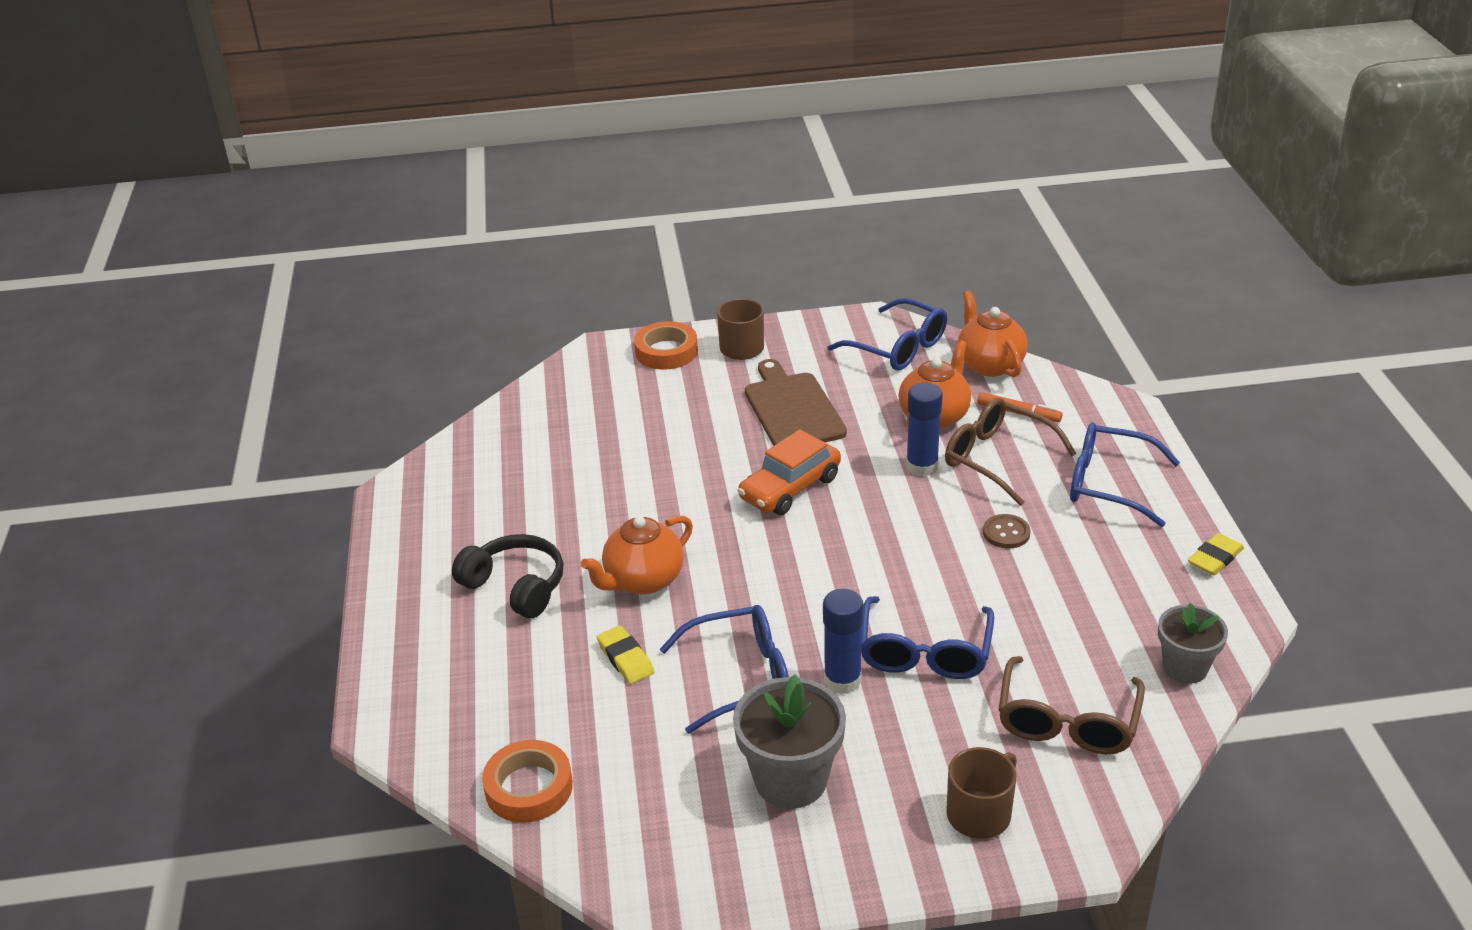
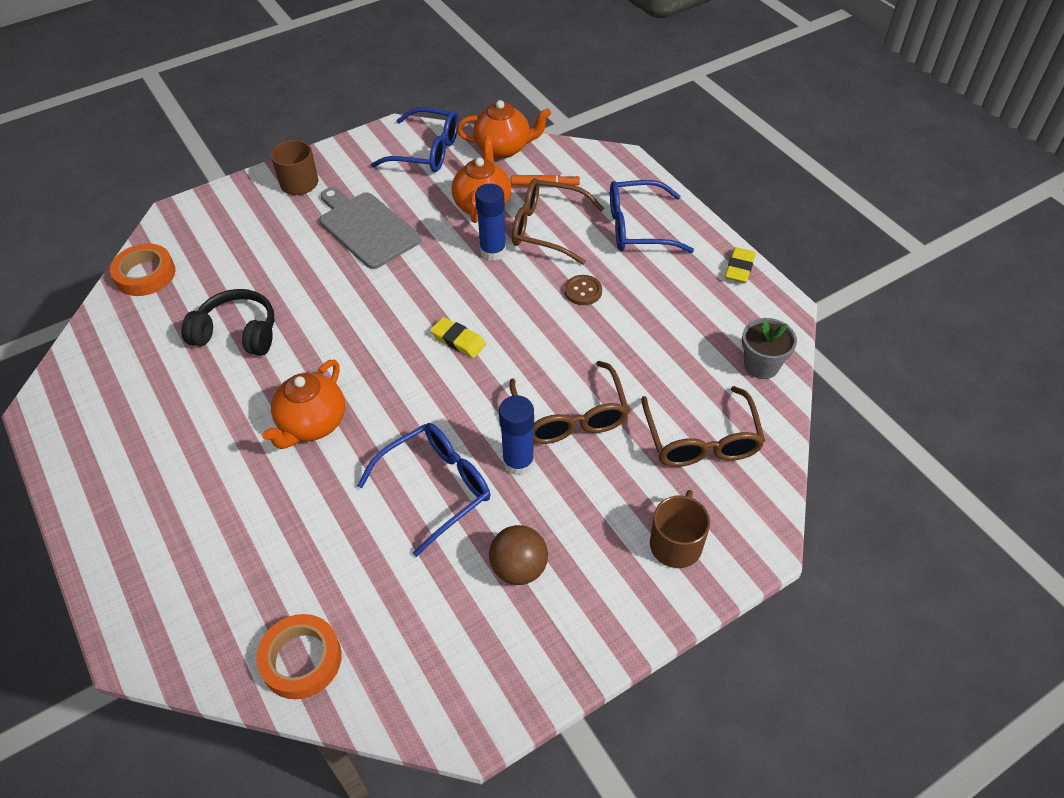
camera: 25 degrees left, 15 degrees up
black headphones [452,534,563,618] -> black headphones moved to [181,289,274,356]
yellow eraser [597,625,654,684] -> yellow eraser moved to [430,317,486,358]
orange tape [634,321,698,370] -> orange tape moved to [110,243,175,296]
grey flower pot [733,674,846,809] -> brown ball [489,525,548,585]
orange car [737,429,841,515] -> none
brown cutting board [745,359,847,446] -> grey cutting board [320,187,421,269]
blue glasses [861,596,994,679] -> brown glasses [509,361,629,444]
orange teapot [958,290,1028,377] -> orange teapot turned 135 degrees clockwise [456,100,551,159]

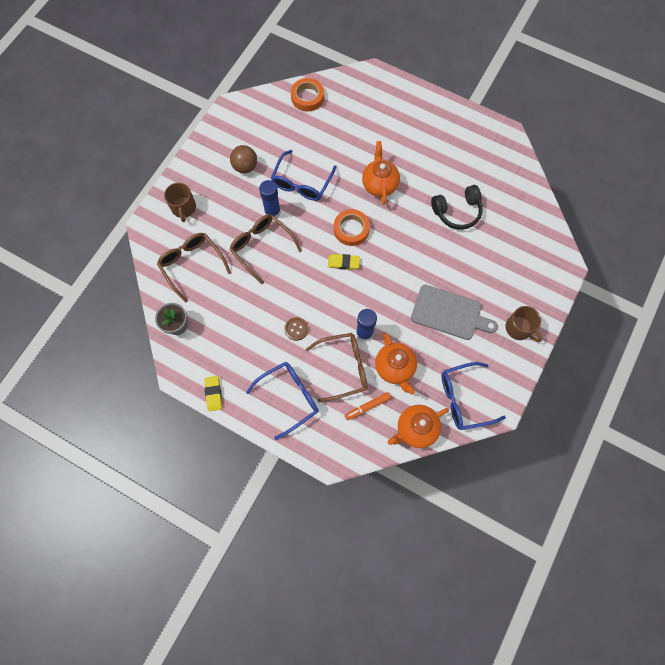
camera: 150 degrees right, 20 degrees up
orange tape [110,243,175,296] -> orange tape moved to [334,209,370,246]

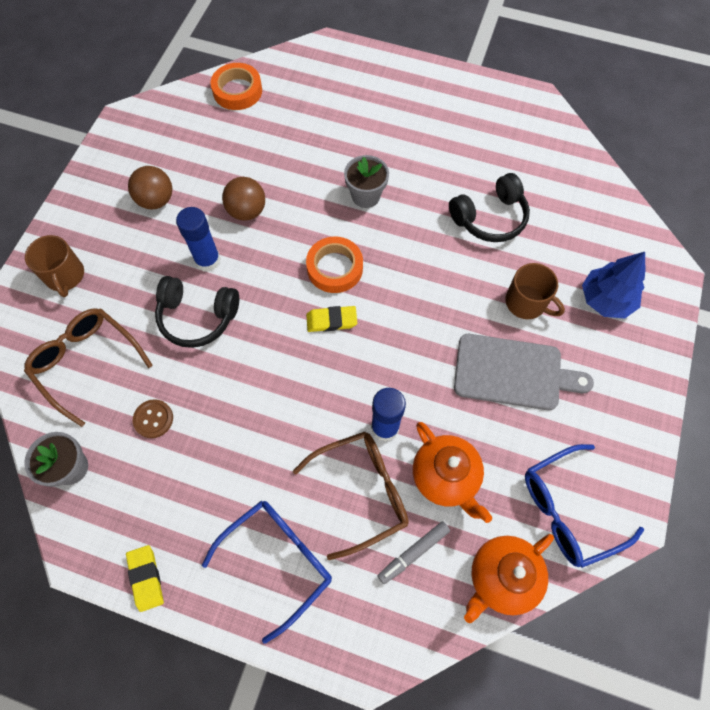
camera: 10 degrees left, 5 degrees down
brown glasses [229,214,302,284] -> black headphones [155,276,239,348]
blue glasses [271,150,336,201] -> brown ball [222,177,265,221]
brown button [284,317,308,341] -> brown button moved to [133,399,173,438]
orange marker [345,392,391,420] -> grey marker [378,521,450,584]
orange teapot [362,141,400,205] -> grey flower pot [344,155,389,208]
brown mug [506,306,542,342] -> brown mug moved to [505,263,565,319]
none -> blue tree [582,252,645,318]

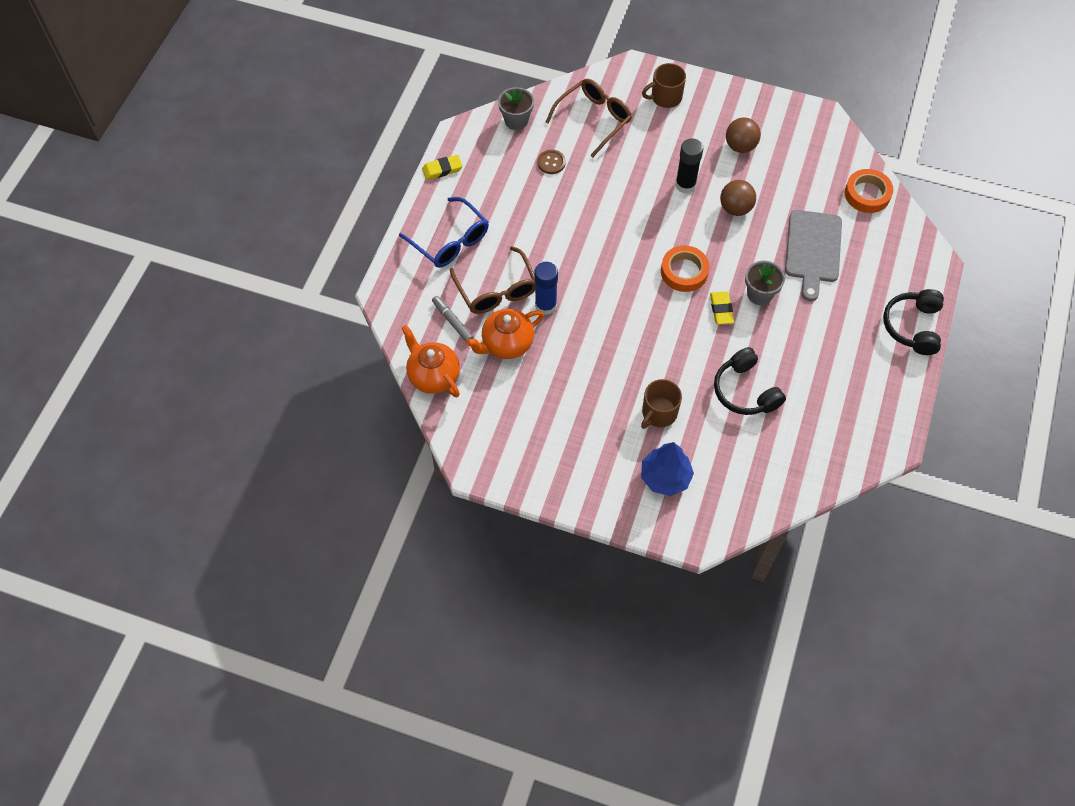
camera: 90 degrees right, 5 degrees down
black headphones [155,276,239,348] -> black headphones moved to [883,289,944,355]
blue glue stick [176,207,221,272] -> black glue stick [675,138,703,194]
yellow eraser [306,306,357,332] -> yellow eraser moved to [710,291,734,324]
grey cutting board [454,334,594,410] -> grey cutting board moved to [785,210,842,301]
blue glasses [525,444,644,568] -> none

